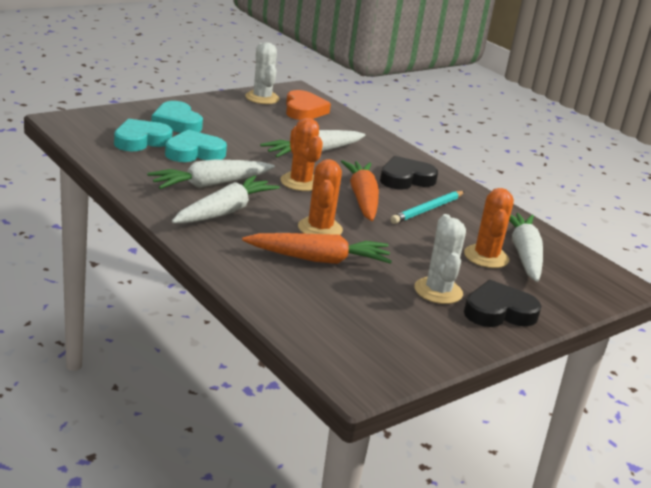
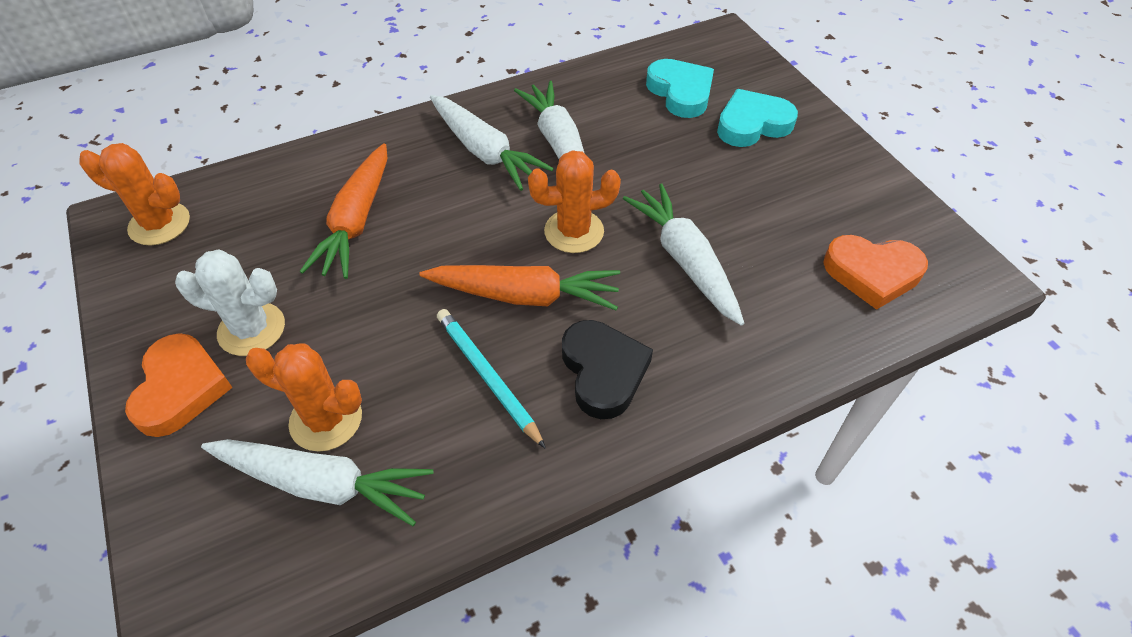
camera: 105 degrees right, 25 degrees up
turquoise heart [165,130,227,162] -> none
white cactus [245,42,280,104] -> none
orange cactus [298,159,343,235] -> orange cactus moved to [79,143,190,245]
black heart [464,280,542,327] -> orange heart [125,333,233,437]

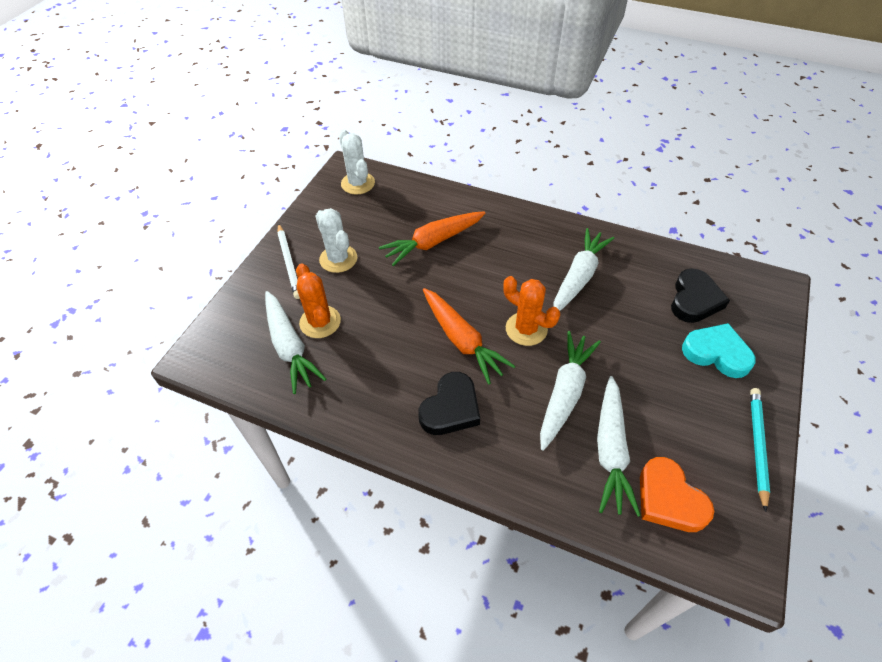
camera: 50 degrees right, 0 degrees up
orange cactus [79,143,190,245] -> white cactus [339,129,375,195]
orange heart [125,333,233,437] -> white pencil [277,223,300,299]
white carrot [430,95,554,191] -> white carrot moved to [597,376,641,517]
turquoise pencil [437,309,546,449] -> turquoise pencil moved to [750,388,770,512]
turquoise heart [646,59,714,118] -> black heart [671,268,730,323]

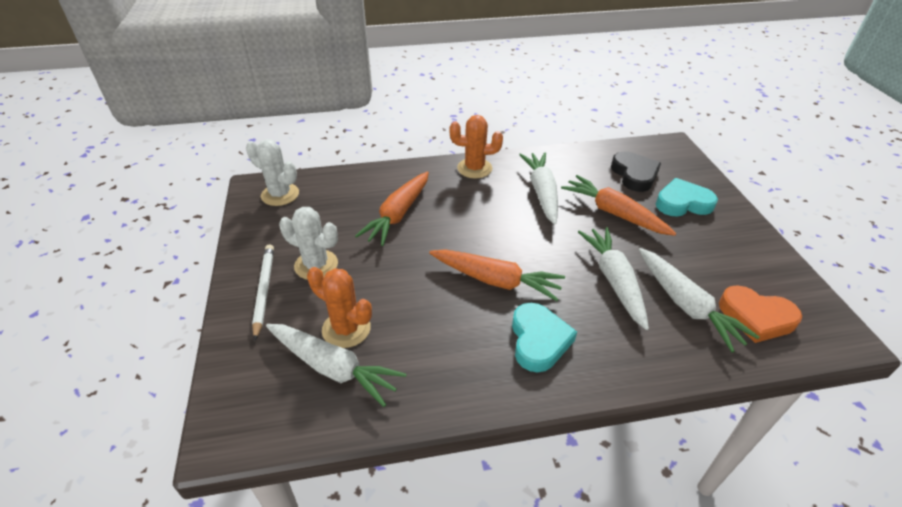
camera: 35 degrees left, 10 degrees down
white pencil [277,223,300,299] -> white pencil turned 135 degrees counterclockwise [252,244,274,340]
black heart [418,372,480,435] -> turquoise heart [512,303,577,372]
orange cactus [503,276,560,346] -> orange cactus moved to [450,115,503,178]
turquoise pencil [750,388,770,512] -> none
none -> orange carrot [561,175,676,236]

